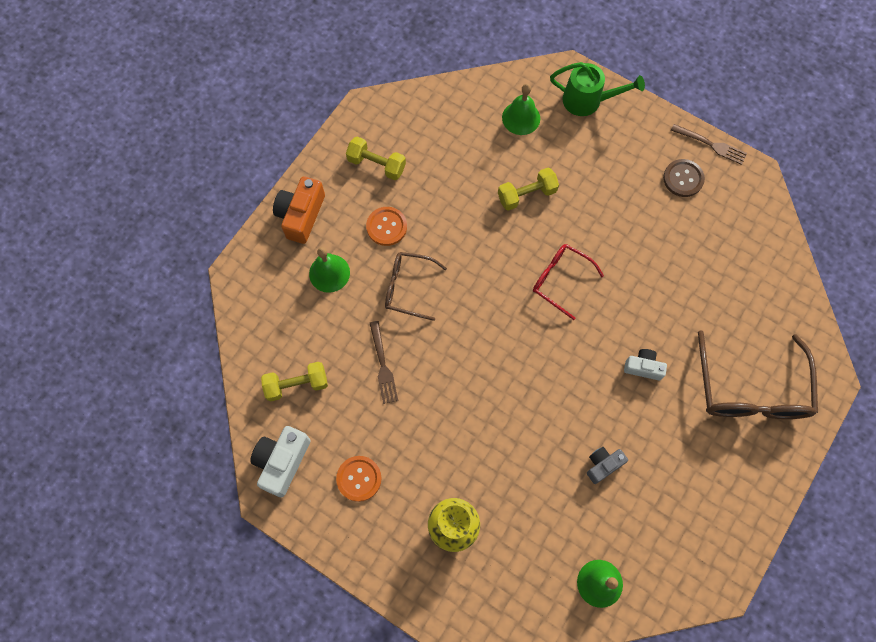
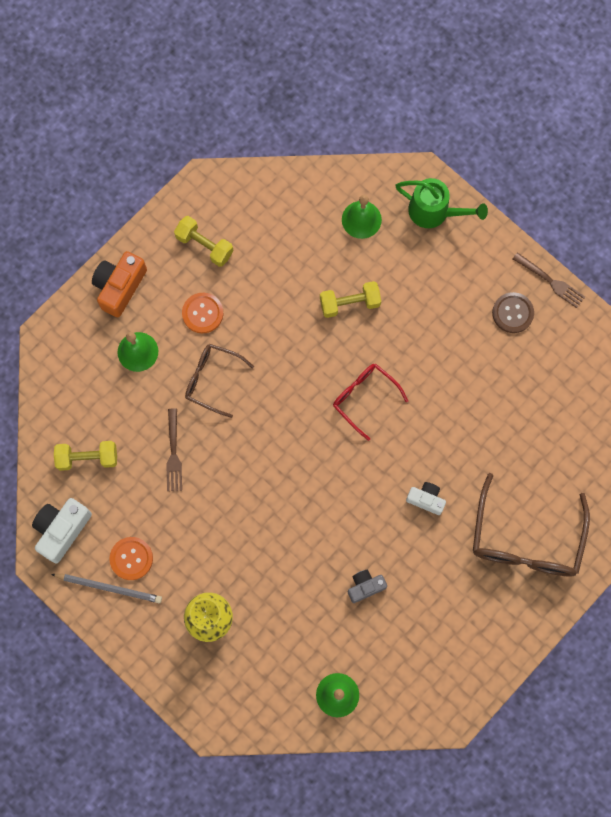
camera: 10 degrees right, 5 degrees up
none -> grey pencil [51,574,162,603]

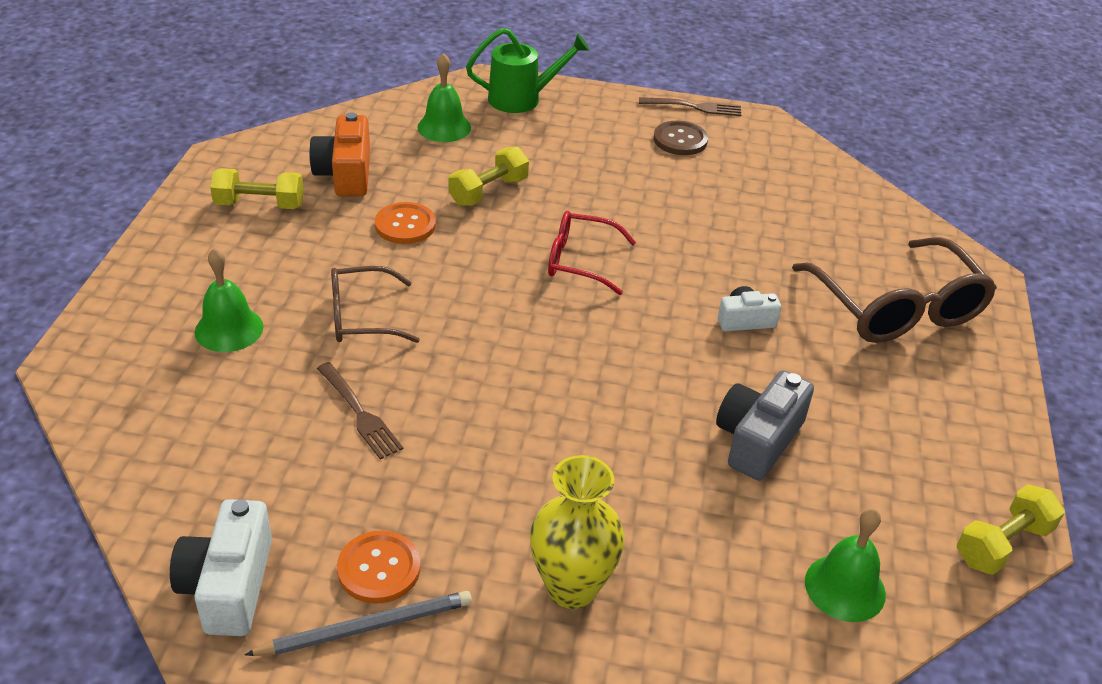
camera: 35 degrees left, 35 degrees down
yellow dumbbell [54,441,117,471] -> yellow dumbbell moved to [957,484,1065,575]
orange camera [92,251,147,317] -> orange camera moved to [309,112,370,196]
orange button [182,293,223,333] -> orange button moved to [375,202,436,244]
grey camera [348,570,387,603] -> grey camera [716,370,814,481], size x1.65

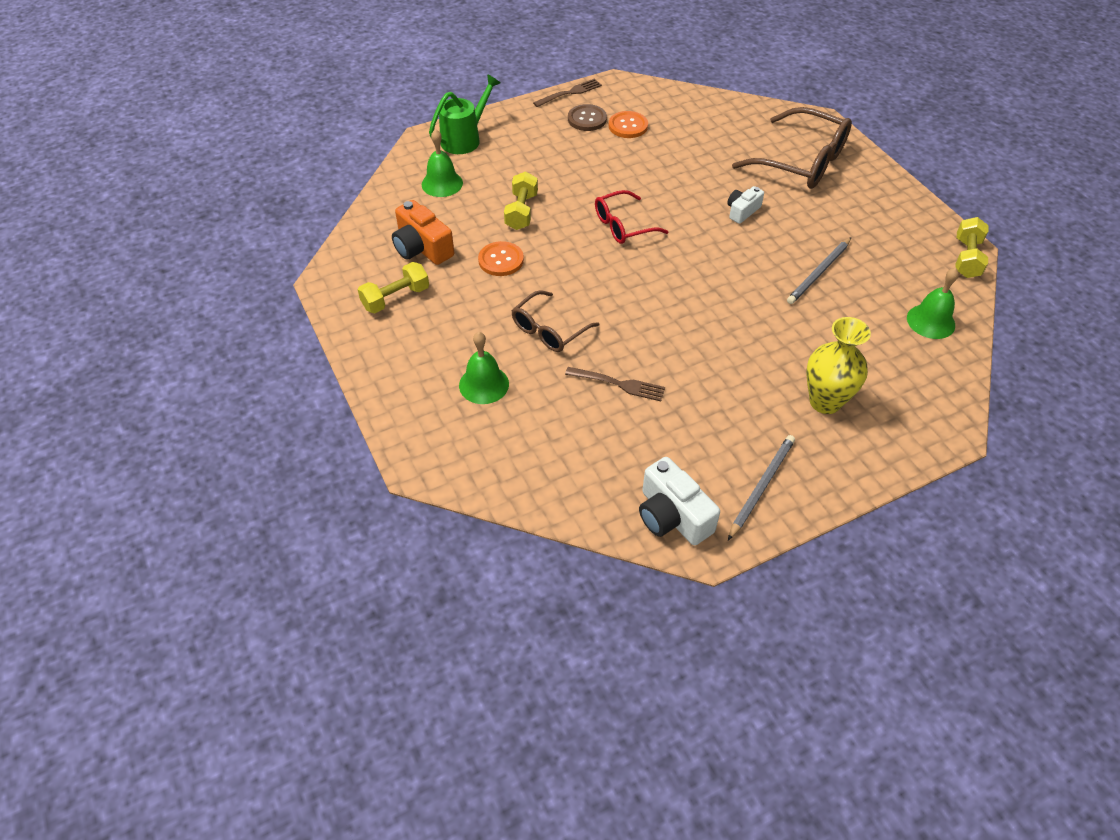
camera: 35 degrees left, 10 degrees up
orange button [337,531,420,604] -> orange button moved to [609,111,648,138]
grey camera [716,370,814,481] -> grey pencil [787,237,852,304]

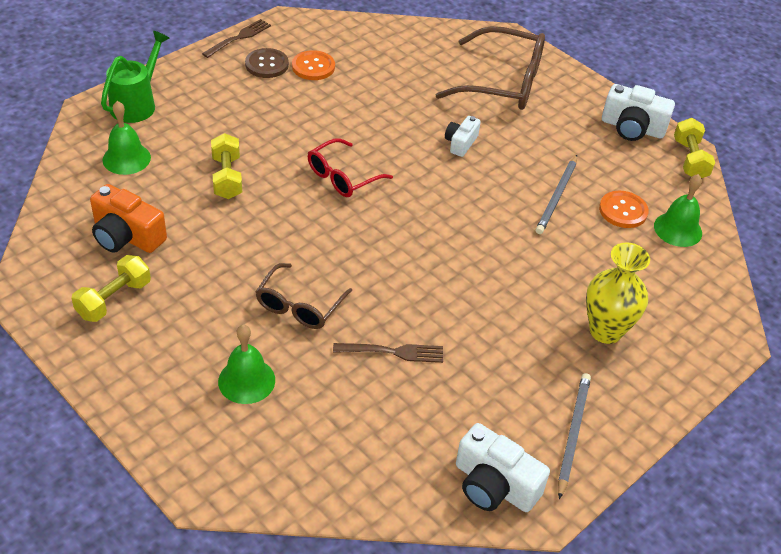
camera: 20 degrees left, 5 degrees down
orange button [478,241,524,276] -> orange button moved to [599,191,649,228]
none -> white camera [602,84,675,141]

